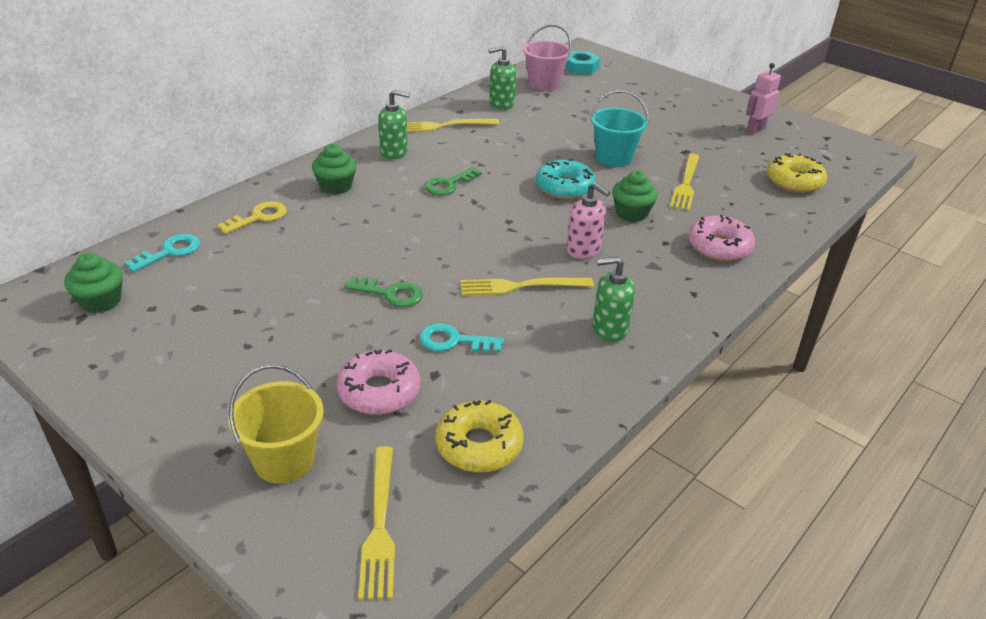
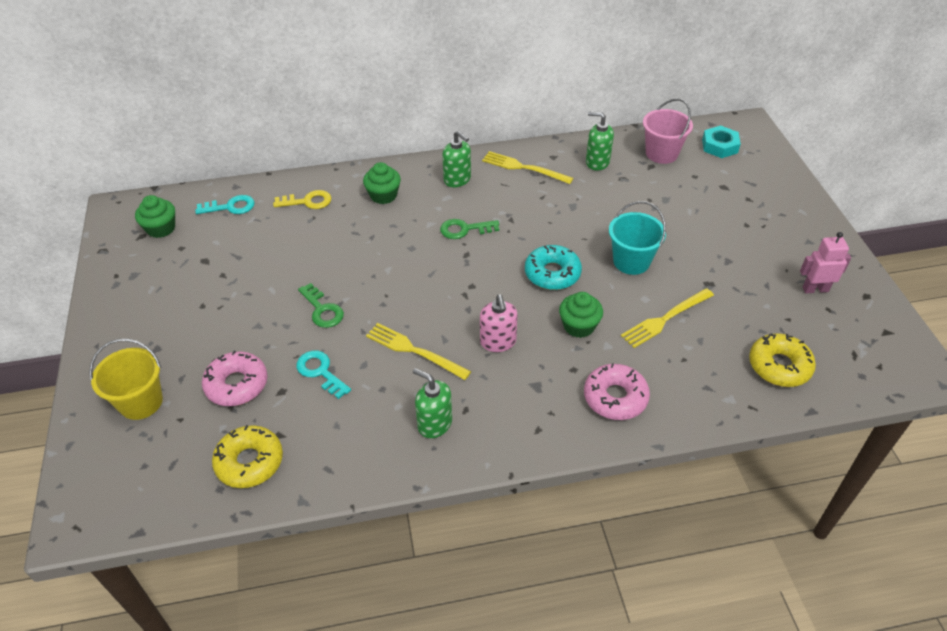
camera: 40 degrees right, 10 degrees up
yellow fork [358,446,395,600] -> none

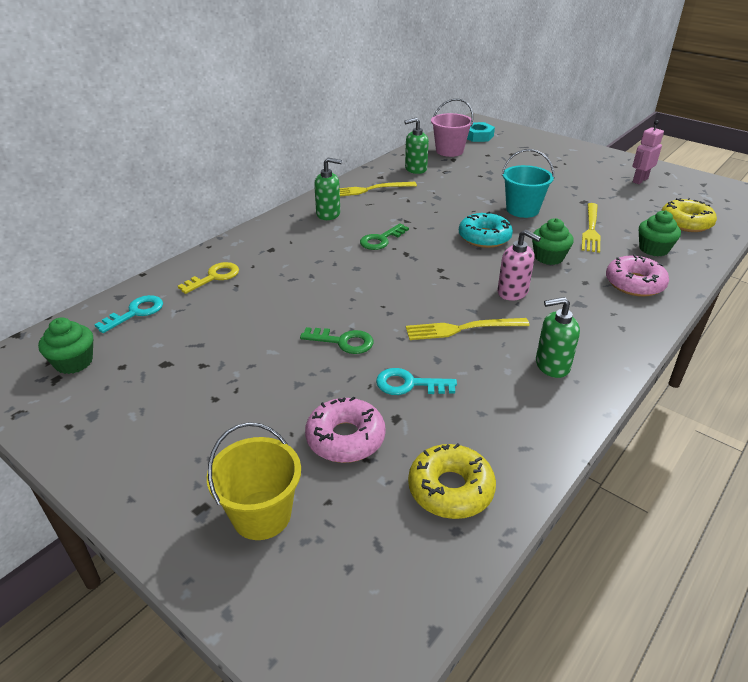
camera: 40 degrees left, 10 degrees down
green cupcake [363,162,401,204] -> green cupcake moved to [639,211,681,256]

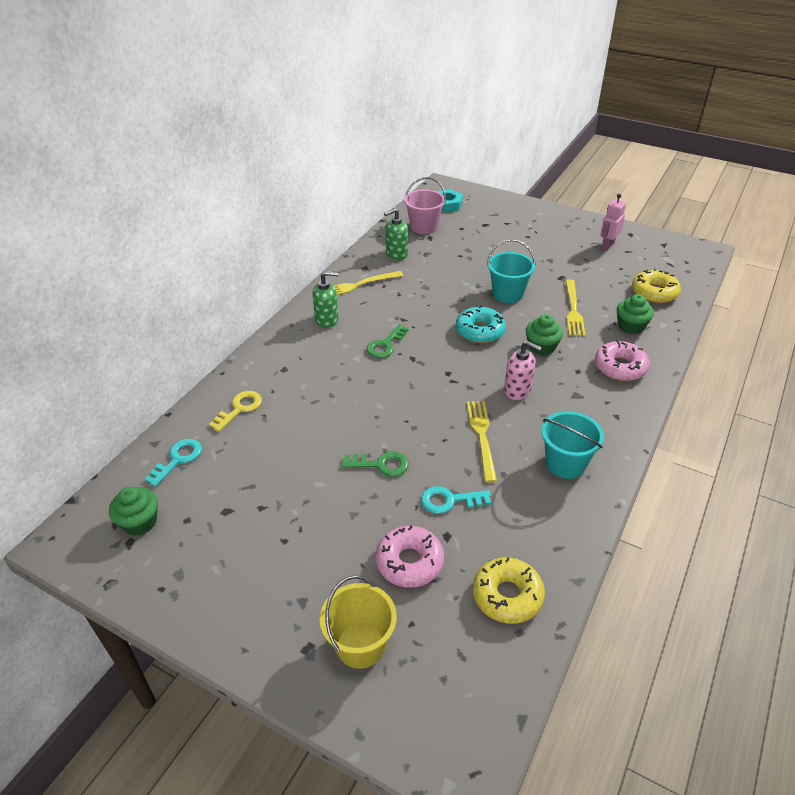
camera: 10 degrees left, 5 degrees up
yellow fork [406,318,530,340] -> yellow fork turned 105 degrees clockwise [467,401,497,483]
green soap dispenser [536,297,580,378] -> turquoise bucket [541,411,604,479]

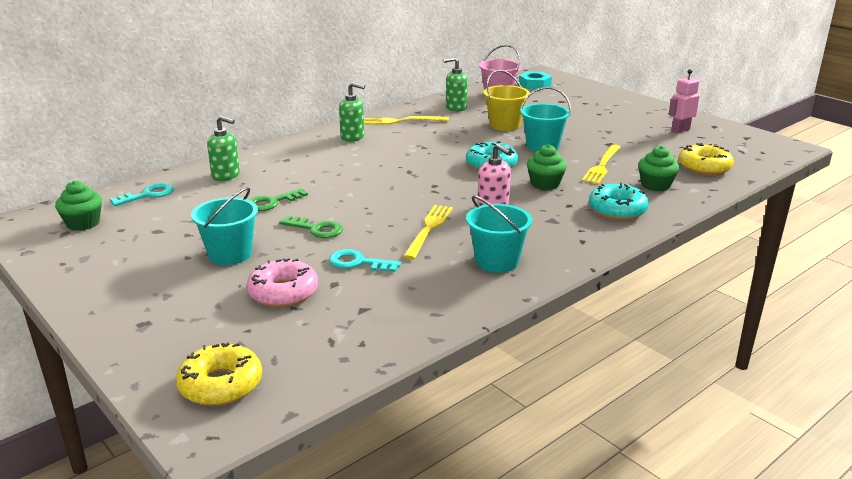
camera: 20 degrees right, 15 degrees down
yellow key [209,391,262,432] -> green soap dispenser [207,116,240,181]
yellow bucket [320,576,397,669] -> yellow bucket moved to [483,70,530,131]
green key [366,324,409,358] -> green key moved to [250,188,308,211]
yellow donut [473,557,545,624] -> yellow donut moved to [176,343,262,406]
pink donut [595,341,650,381] -> turquoise donut [589,183,649,220]
none -> turquoise bucket [191,187,258,265]

